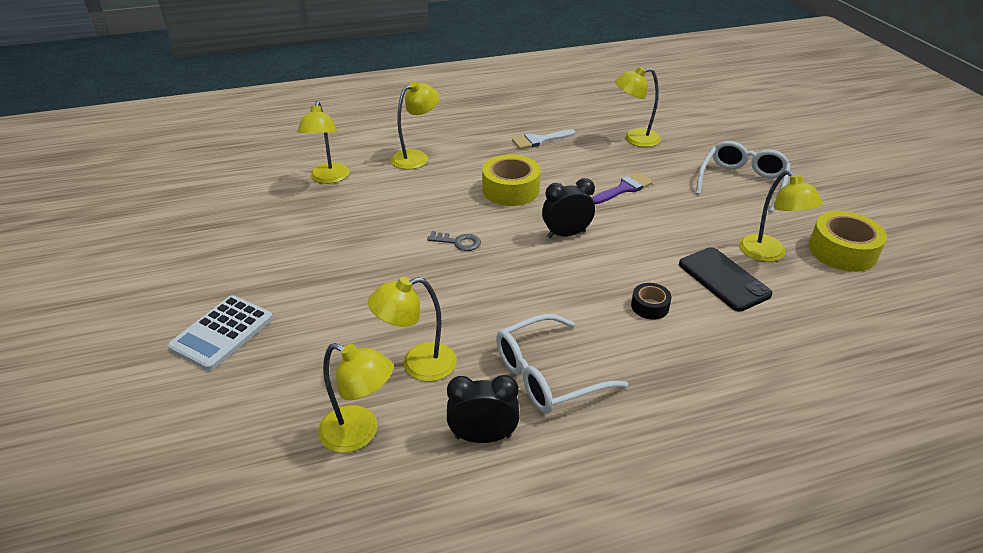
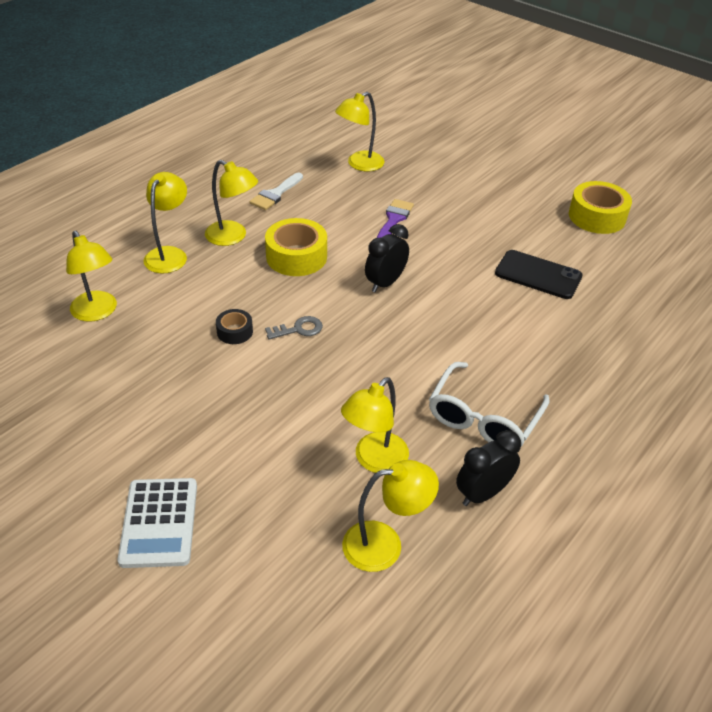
camera: 35 degrees left, 5 degrees up
black tape [631,283,672,320] -> black tape moved to [216,309,253,344]
white glasses [696,141,791,213] -> none
yellow lamp [739,170,823,262] -> yellow lamp moved to [205,160,258,246]

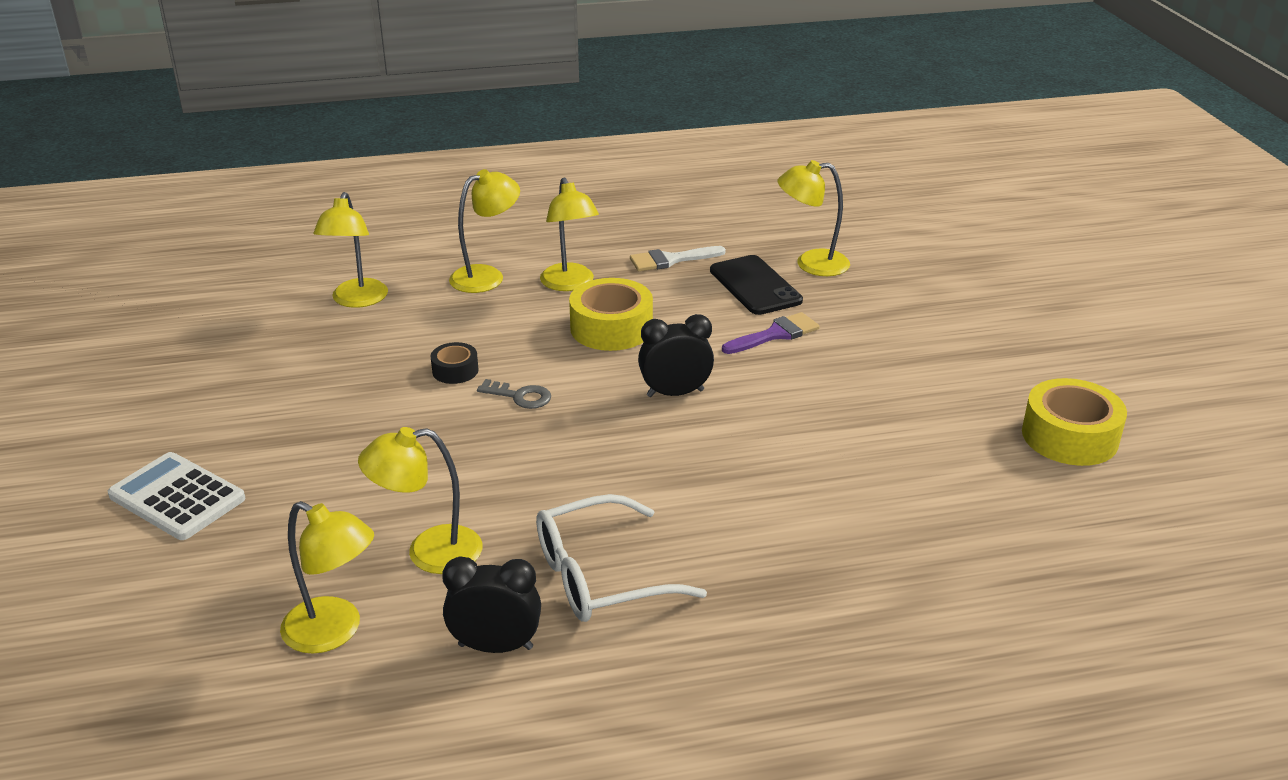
camera: 40 degrees right, 10 degrees down
white calculator [117,478,197,568] -> white calculator turned 90 degrees clockwise [108,452,246,540]
black phone [495,250,583,299] -> black phone moved to [710,255,803,315]

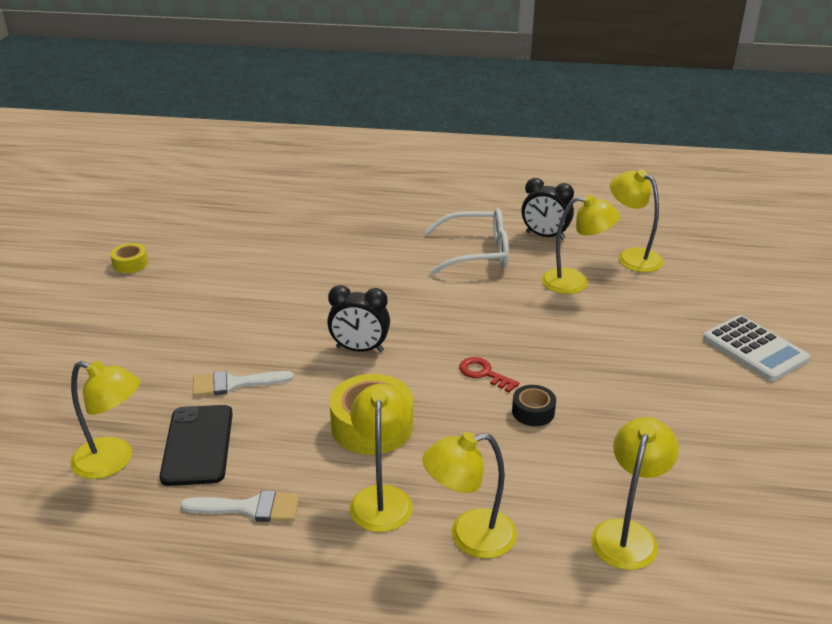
camera: 160 degrees left, 0 degrees up
grey key [477,379,551,409] -> red key [459,357,519,393]
purple brush [722,312,820,354] -> white brush [193,371,294,397]
yellow tape [1022,378,1127,466] -> yellow tape [110,243,148,273], size x0.53

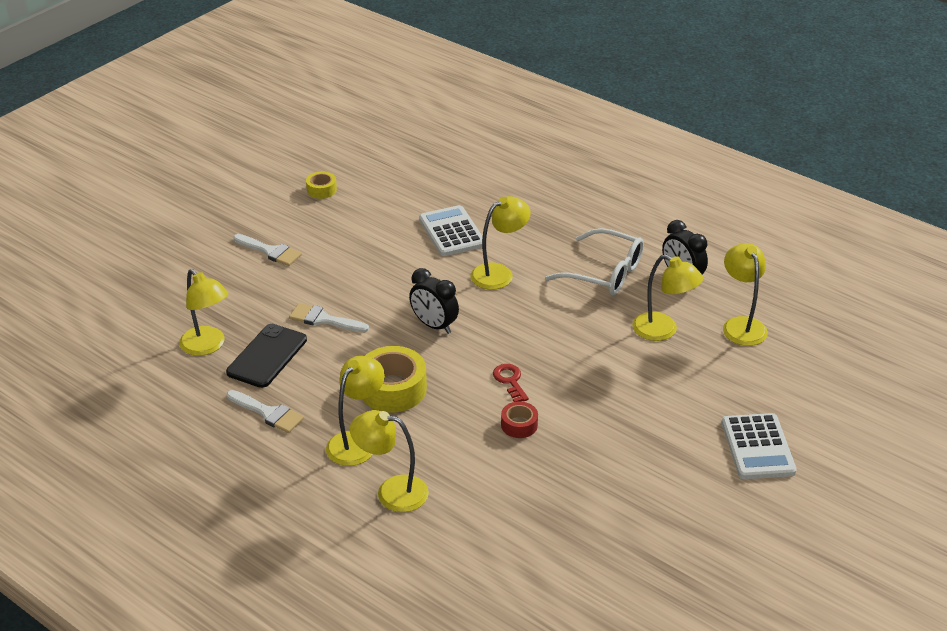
camera: 30 degrees right, 5 degrees up
black tape [512,385,556,426] -> red tape [501,401,538,438]
yellow lamp [591,417,679,570] -> yellow lamp moved to [470,196,531,290]
none -> white brush [233,234,302,266]
none -> white calculator [419,205,483,256]

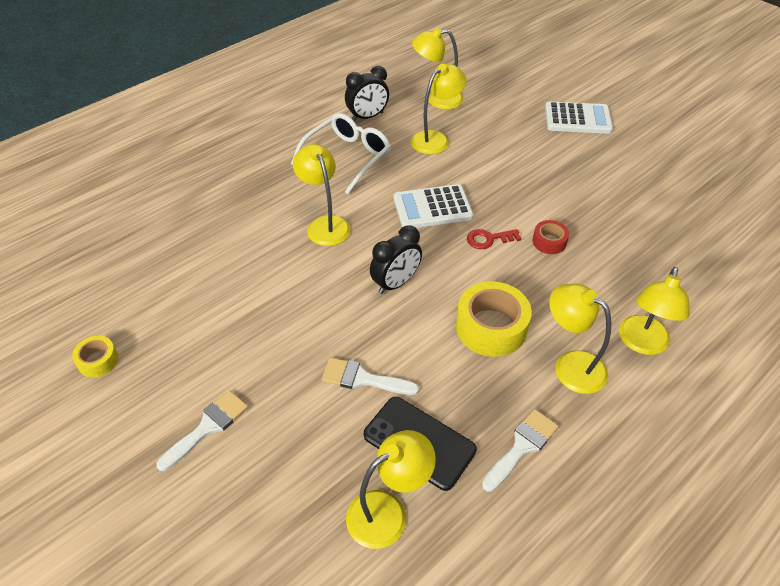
camera: 80 degrees left, 10 degrees up
white brush [289,303,369,332] -> white brush turned 75 degrees clockwise [322,357,419,395]
white calculator [419,205,483,256] -> white calculator moved to [394,184,473,228]

